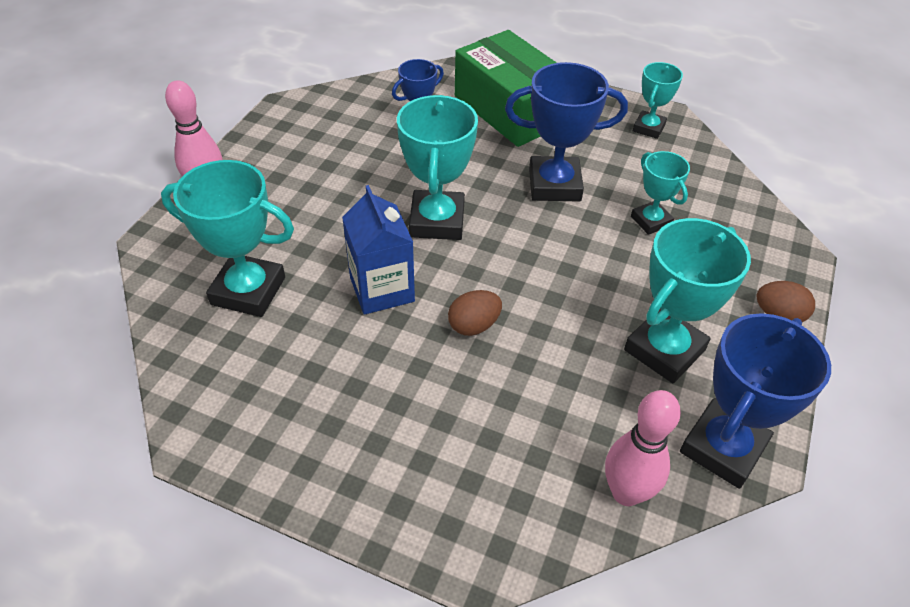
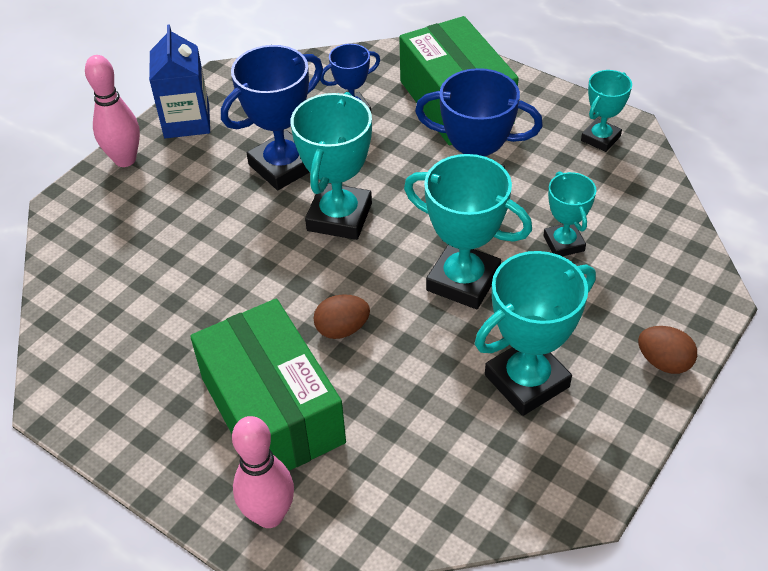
camera: 15 degrees right, 0 degrees up
turquoise trophy [161,160,294,317] -> turquoise trophy moved to [404,154,532,309]
blue carton [342,185,415,315] -> blue carton moved to [149,24,210,138]
pink bowling pin [605,390,681,506] -> pink bowling pin moved to [232,416,294,528]
blue trophy [680,313,831,489] -> blue trophy moved to [221,45,323,190]
none -> green box [190,299,346,471]

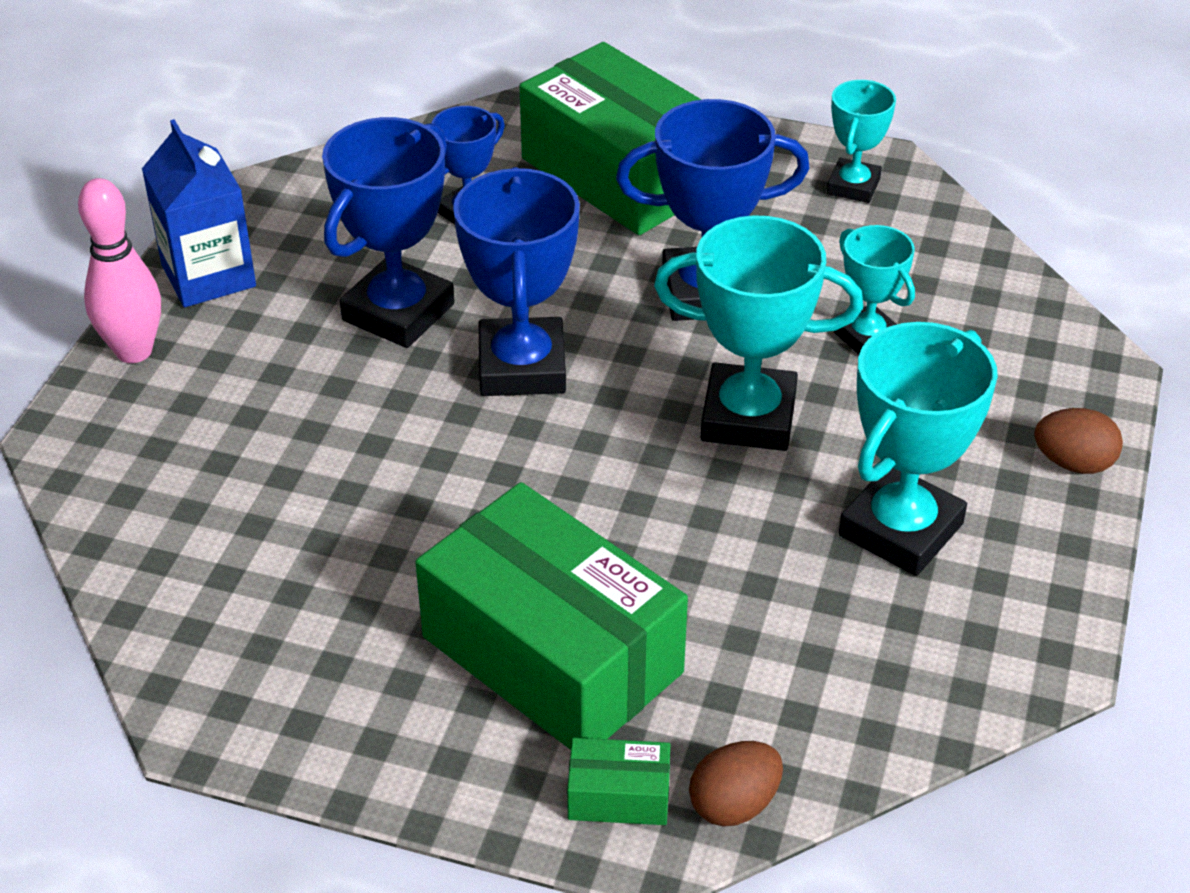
camera: 20 degrees left, 5 degrees down
pink bowling pin [232,416,294,528] -> green box [567,738,671,825]
turquoise trophy [291,92,372,240] -> blue trophy [453,167,580,396]
brown egg [313,294,370,339] -> brown egg moved to [689,741,783,826]

